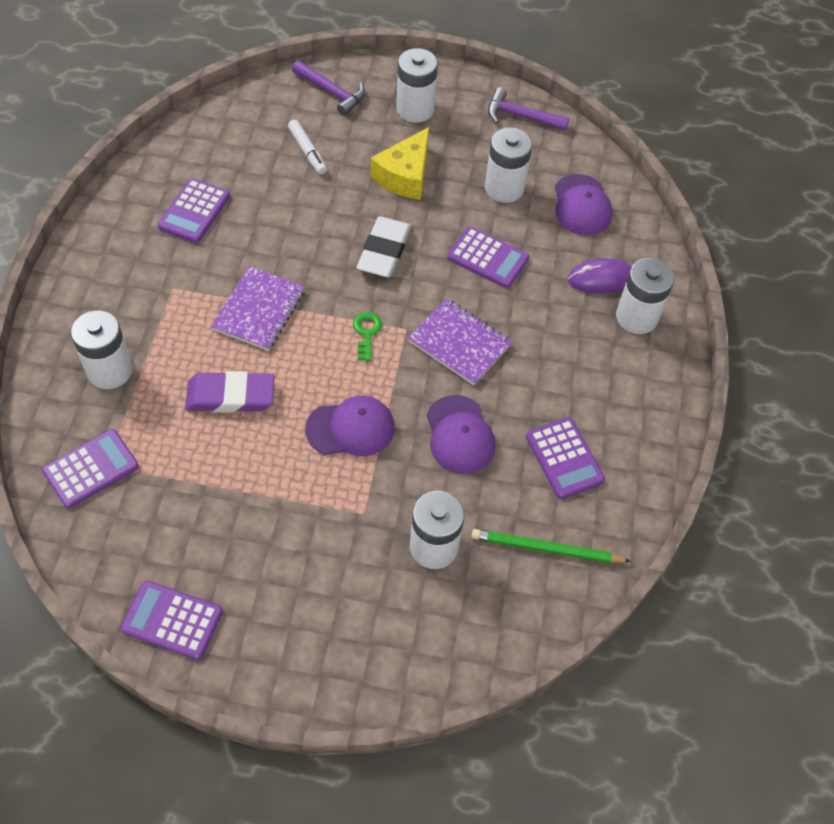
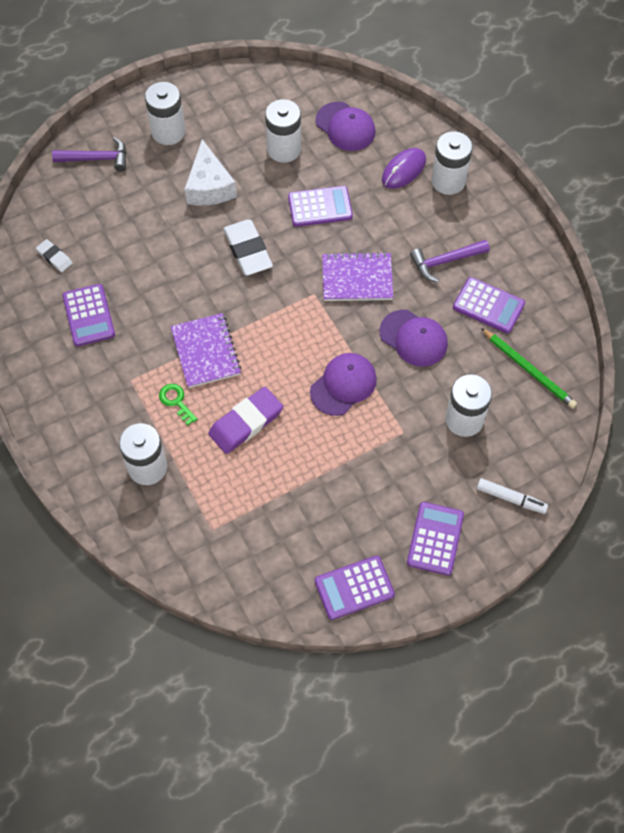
camera: 35 degrees left, 5 degrees up
purple calculator [42,429,139,508] -> purple calculator moved to [407,502,464,576]
white marker [288,120,327,175] -> white marker moved to [477,478,548,514]
green key [353,312,382,361] -> green key moved to [159,384,198,425]
yellow cheese [371,127,429,200] -> white cheese [185,139,237,205]
green pencil [471,529,631,563] -> green pencil turned 105 degrees counterclockwise [481,328,577,409]
purple hammer [488,87,569,131] -> purple hammer moved to [410,240,490,282]
none -> white eraser [36,239,72,272]

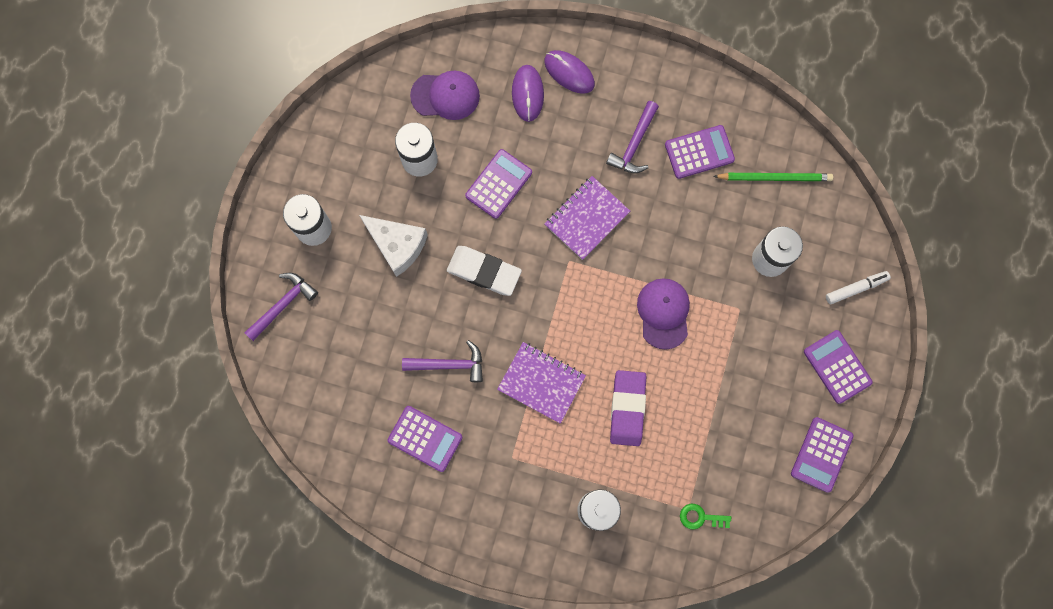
camera: 45 degrees left, 15 degrees up
white eraser [36,239,72,272] -> none
green key [159,384,198,425] -> green key moved to [680,504,731,530]
purple cap [379,310,448,367] -> none
white battery [431,131,473,195] -> purple mouse [544,50,595,94]
none -> purple hammer [402,340,483,382]

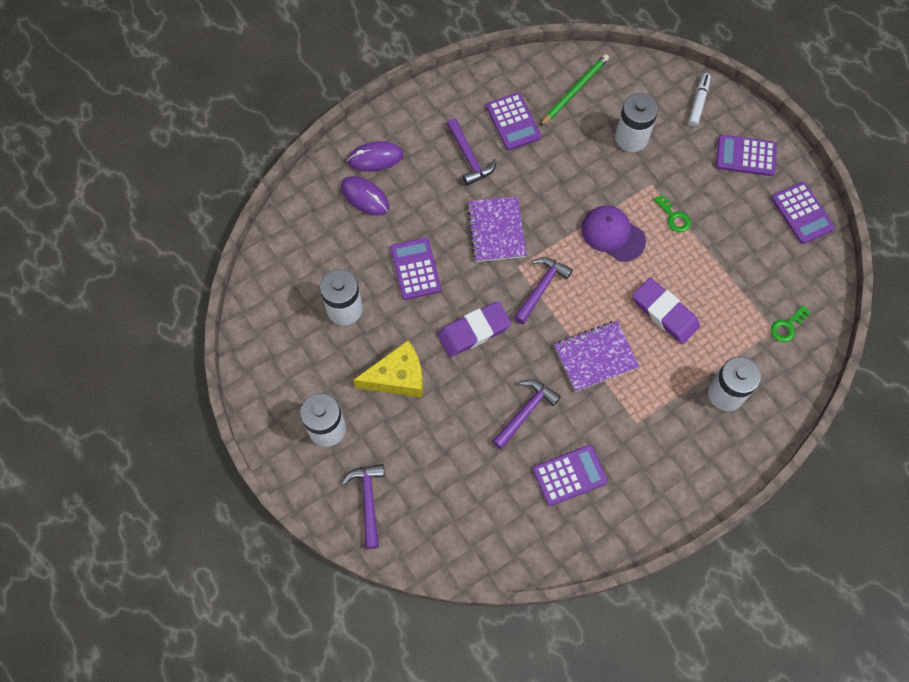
camera: 50 degrees left, 10 degrees down
white cheese [359,215,428,277] -> yellow cheese [353,340,423,397]
purple cap [410,71,480,120] -> none
white eraser [447,246,522,296] -> purple eraser [438,301,512,357]
purple calculator [665,125,735,179] -> purple calculator turned 135 degrees clockwise [486,93,541,150]
none -> purple hammer [514,257,573,324]
none -> green key [654,194,691,232]

